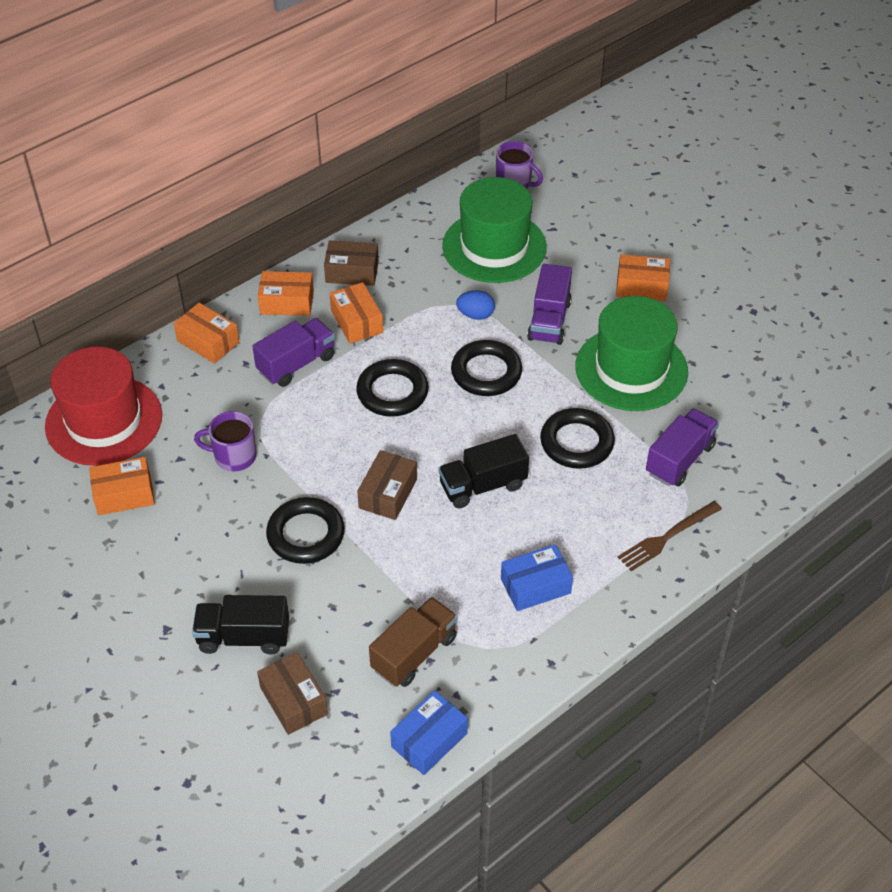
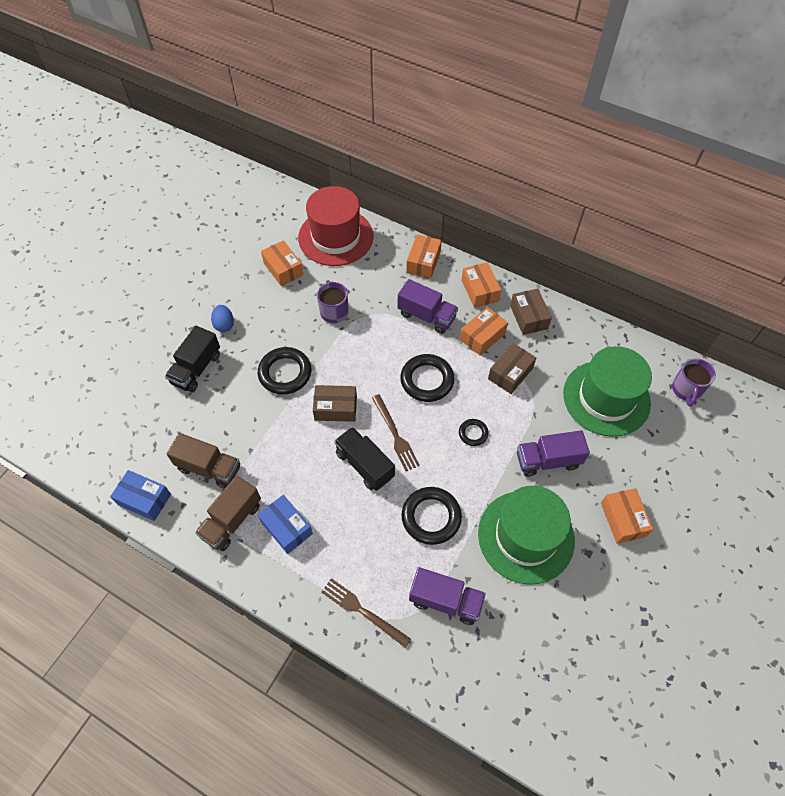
camera: 70 degrees right, 10 degrees up
black truck [192,595,289,654] -> black truck turned 135 degrees counterclockwise [165,326,220,392]
brown box [257,652,328,735] -> brown box moved to [488,343,536,394]
black ring [451,340,522,396] -> black ring [459,419,489,446], size x0.53
blue egg [456,290,495,320] -> blue egg moved to [211,305,234,332]
none -> brown truck [195,476,261,551]
none -> brown fork [372,394,420,471]

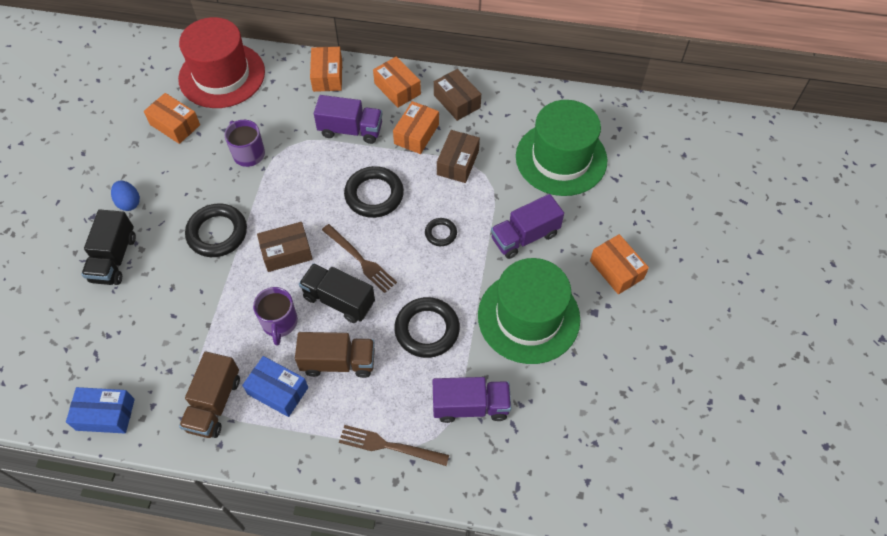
camera: 20 degrees left, 0 degrees up
brown truck [167,433,240,489] -> brown truck moved to [295,332,375,378]
purple mug [672,358,716,407] -> purple mug moved to [253,287,298,346]

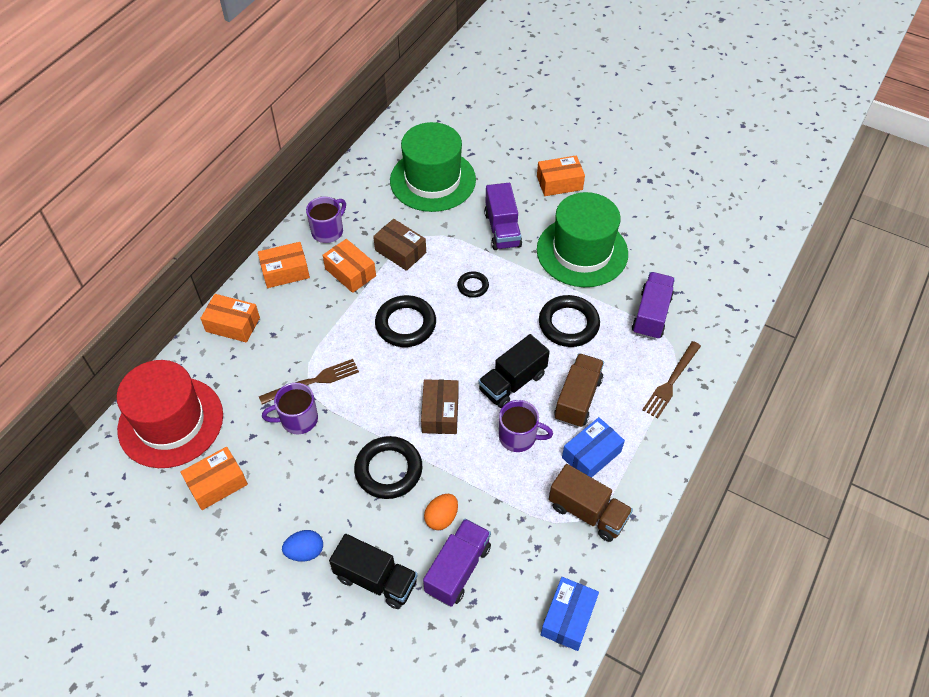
camera: 70 degrees left, 5 degrees down
purple truck [314,95,382,144] -> purple truck moved to [423,519,491,607]
brown fork [322,224,397,293] -> brown fork moved to [259,359,359,404]
brown box [434,69,481,121] -> purple mug [306,197,346,243]
none -> orange egg [424,494,458,530]

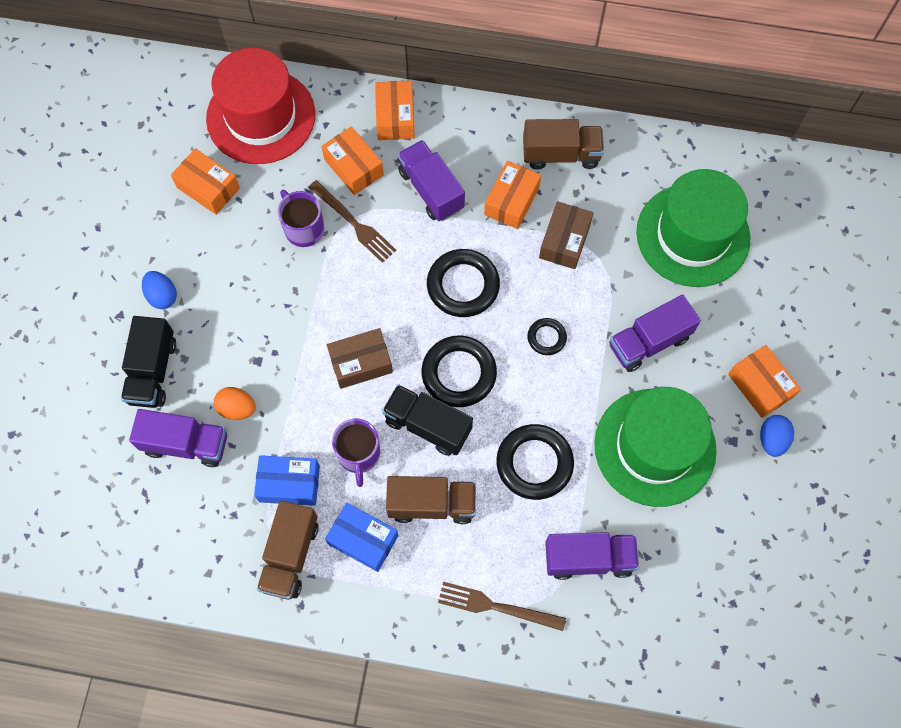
camera: 70 degrees right, 15 degrees up
orange box [258,242,310,288] -> orange box moved to [321,126,384,195]
purple mug [306,197,346,243] -> brown truck [523,119,604,170]
black ring [354,436,422,499] -> black ring moved to [421,335,497,407]
blue box [541,577,599,651] -> blue box moved to [254,455,320,506]
none -> purple truck [398,140,465,221]
none -> blue egg [760,415,794,457]

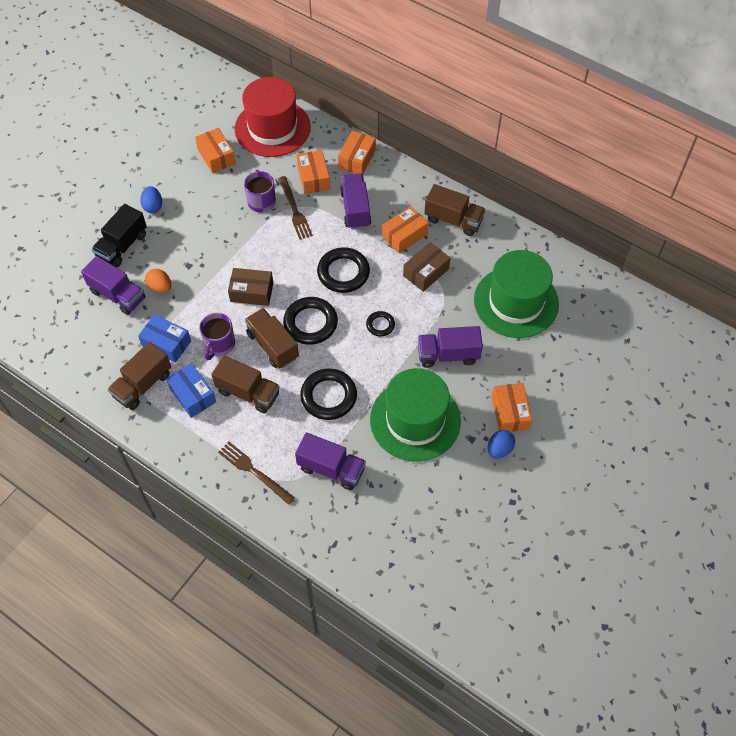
camera: 25 degrees right, 10 degrees down
black truck [382,384,473,456] -> brown truck [245,308,299,368]

